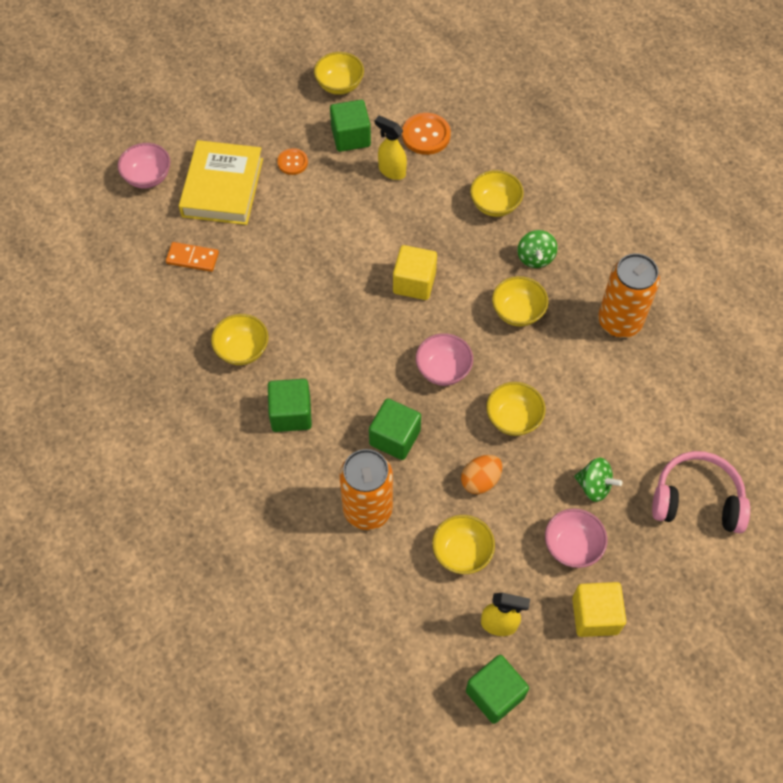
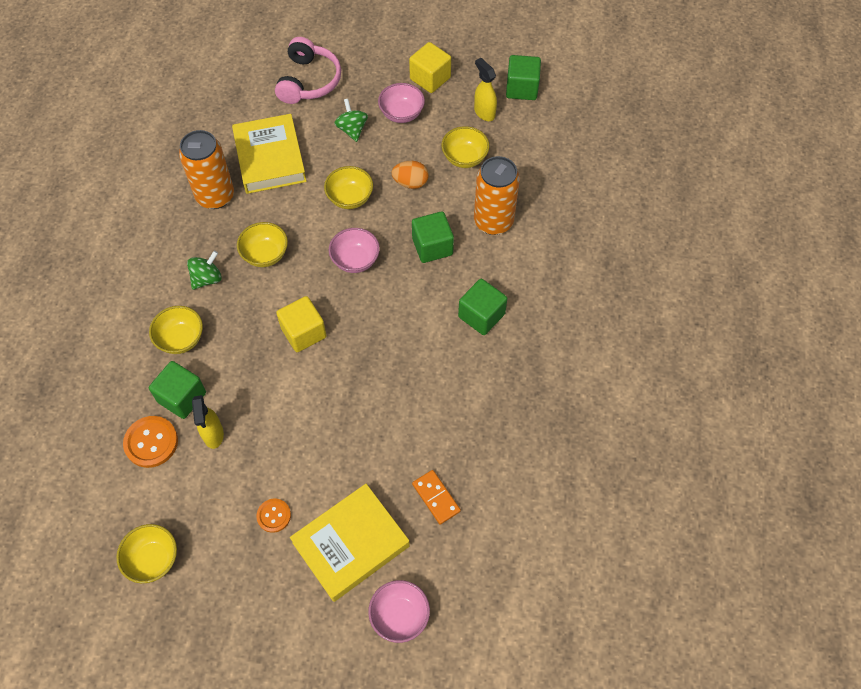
camera: 135 degrees left, 0 degrees up
yellow bowl [211,314,269,365] -> none
green cube [330,100,371,152] -> green cube moved to [149,361,206,419]
pink headphones [652,451,750,533] -> pink headphones turned 135 degrees counterclockwise [275,37,341,104]
none -> yellow book [232,114,307,194]

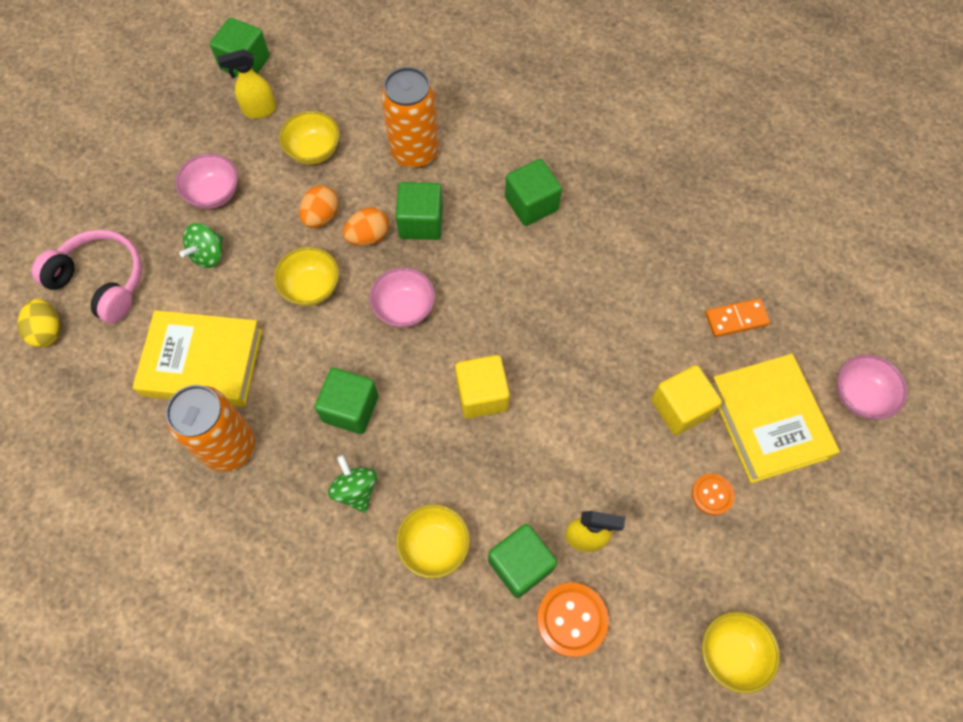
camera: 70 degrees left, 5 degrees up
yellow bowl [237,222,288,267] -> green cube [315,368,378,434]
green spinning top [334,99,368,142] -> green spinning top turned 60 degrees counterclockwise [179,223,223,268]
yellow cube [409,42,451,93] -> yellow cube moved to [651,365,722,435]
none -> yellow egg [17,299,60,347]
none -> orange egg [343,207,389,246]

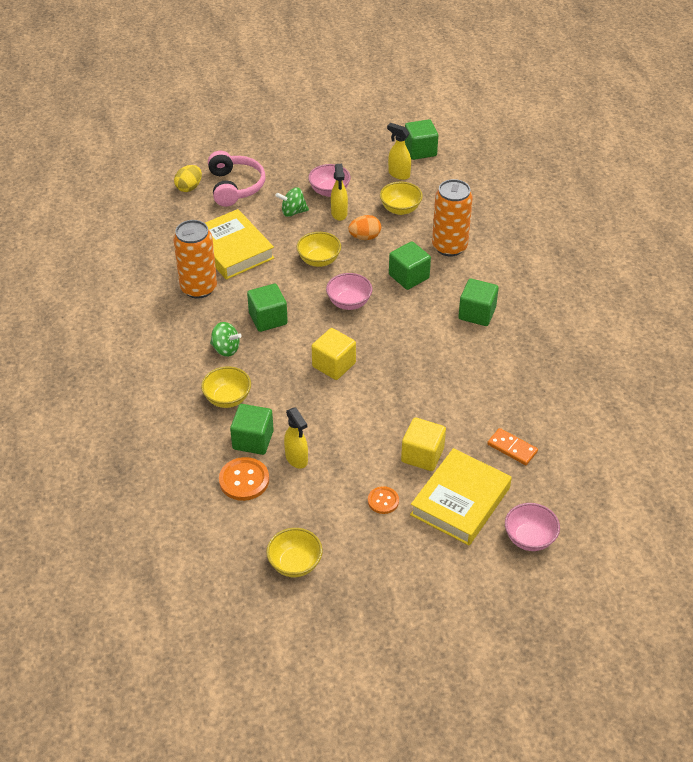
camera: 50 degrees right, 20 degrees down
green spinning top [328,455,377,513] -> green spinning top turned 90 degrees clockwise [210,322,242,357]
orange egg [343,207,389,246] -> none
none -> yellow spray bottle [331,164,348,221]

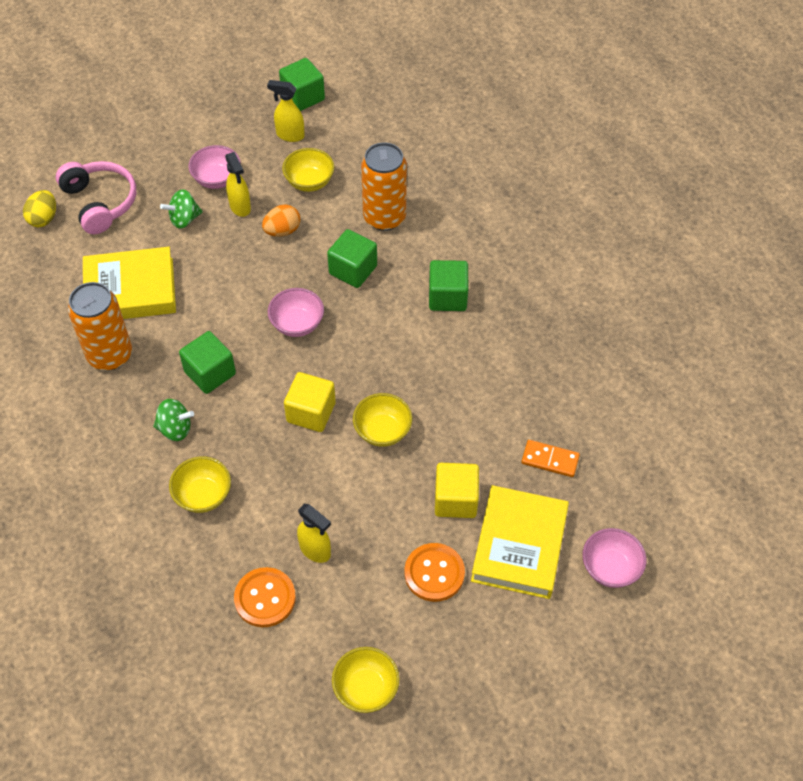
camera: 20 degrees left, 10 degrees up
yellow book [205,209,274,280] -> yellow book turned 45 degrees counterclockwise [83,247,176,319]
green cube [230,404,274,455] -> none
yellow bowl [297,232,341,267] -> yellow bowl moved to [353,393,412,447]
orange button [368,486,399,514] -> orange button [404,543,465,602], size x1.62

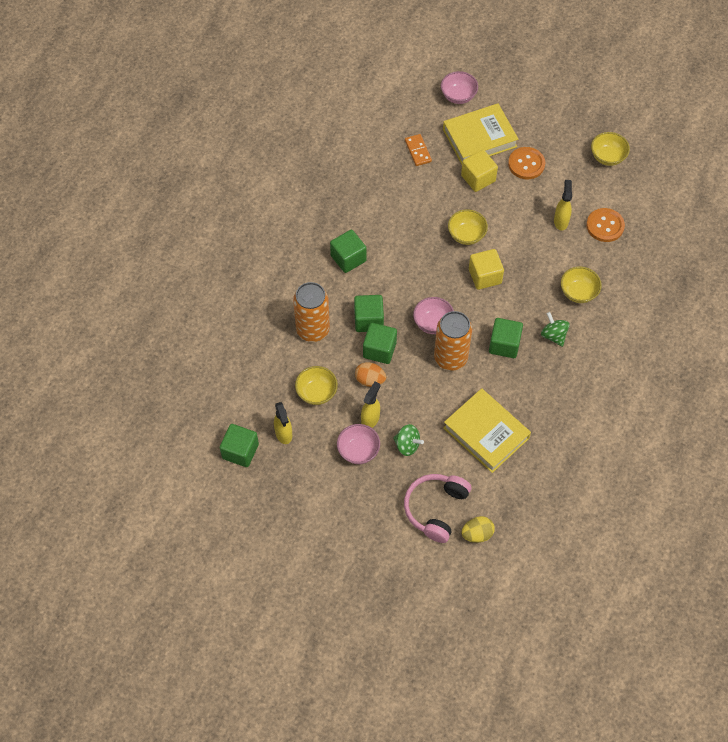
camera: 125 degrees left, 5 degrees up
orange can [68,282,132,371] -> orange can moved to [434,311,472,371]
none -> green cube [363,323,397,364]

